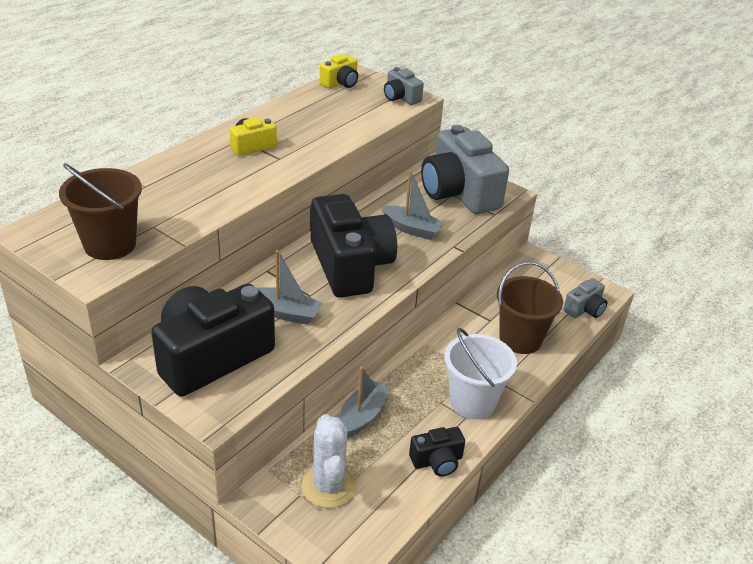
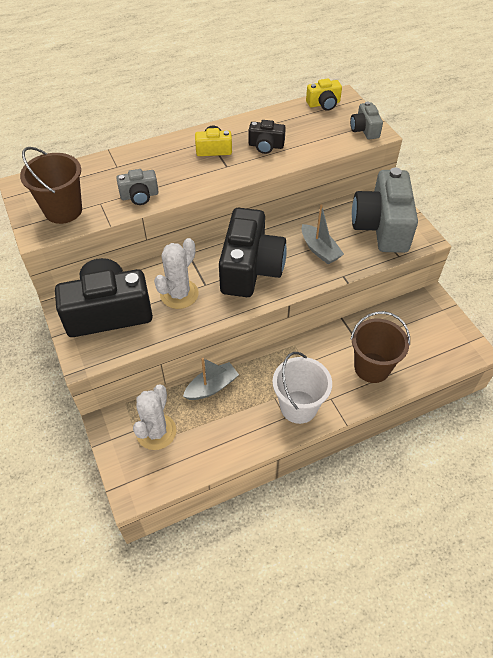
camera: 30 degrees right, 15 degrees up
grey boat [257,250,323,325] -> white cactus [154,238,199,309]
black camera [409,427,465,476] -> black camera moved to [249,120,286,154]
grey camera [563,278,607,318] -> grey camera moved to [116,169,159,205]

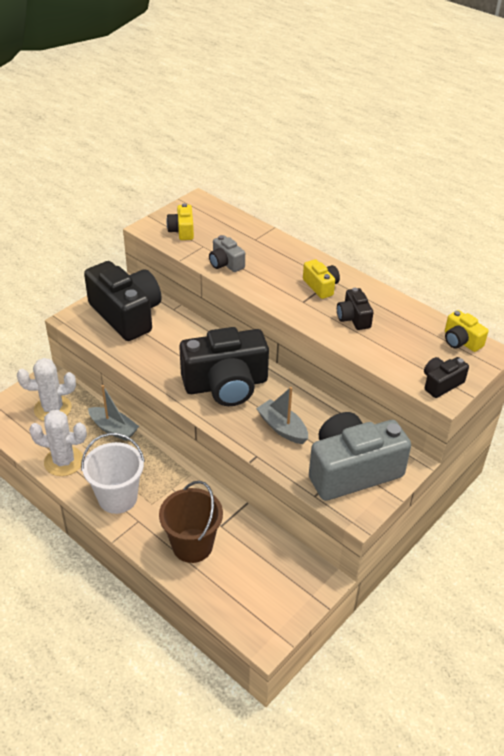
camera: 65 degrees right, 10 degrees down
brown bucket [20,147,82,224] -> yellow camera [166,203,194,240]
white cactus [154,238,199,309] -> white cactus moved to [29,410,87,476]
grey boat [301,204,344,264] -> grey boat turned 105 degrees clockwise [256,387,308,444]
grey camera [350,101,383,139] -> black camera [424,357,469,398]

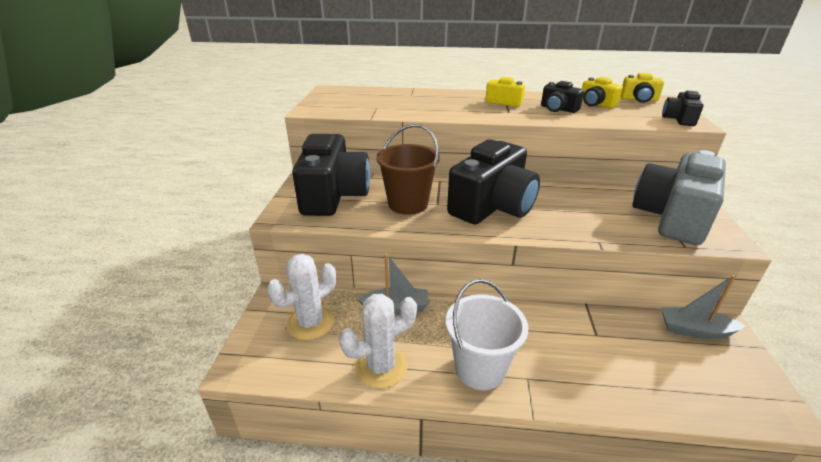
camera: 35 degrees left, 10 degrees down
black camera [84,261,162,341] -> black camera turned 75 degrees clockwise [292,134,370,216]
brown bucket [159,481,223,563] -> brown bucket moved to [376,124,440,215]
yellow camera [166,203,194,240] -> yellow camera moved to [582,77,623,109]
grey camera [209,235,245,272] -> none
grey boat [256,387,308,444] -> grey boat moved to [661,275,746,339]

